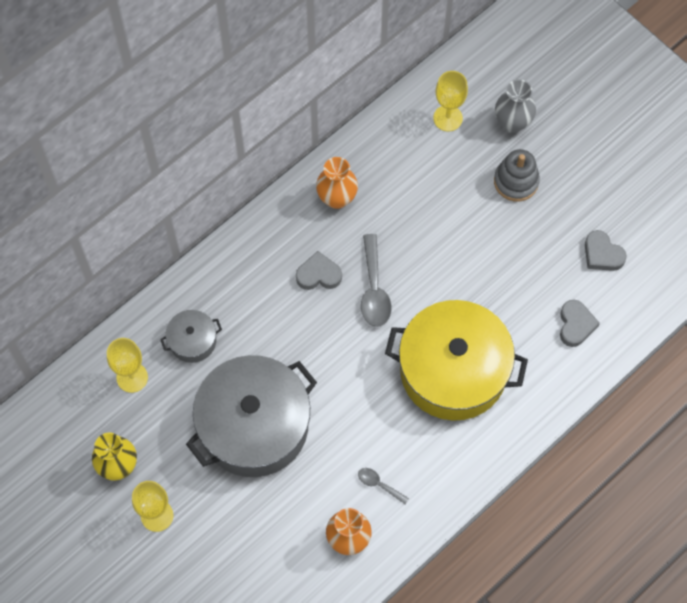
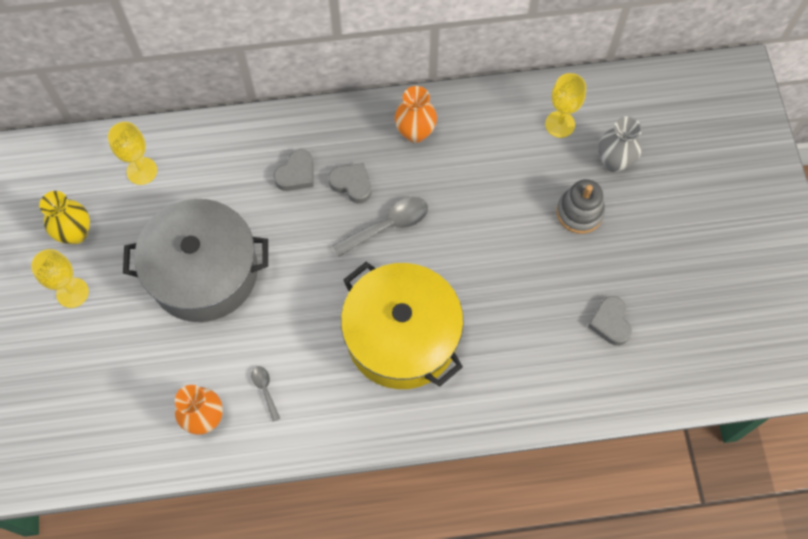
camera: 35 degrees right, 0 degrees up
grey pot [160,310,222,363] -> none
grey spoon [361,234,392,327] -> grey spoon turned 150 degrees counterclockwise [332,197,428,257]
grey heart [560,300,600,347] -> grey heart moved to [274,149,313,191]

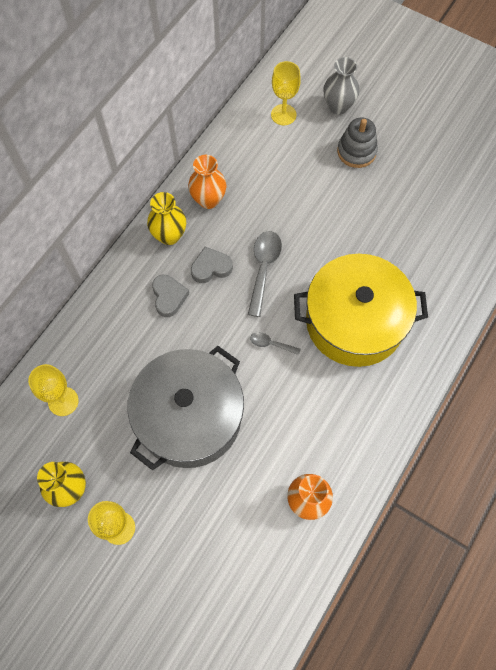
camera: 50 degrees left, 0 degrees up
grey spoon [251,366,280,422] -> grey spoon moved to [250,332,301,355]
grey heart [588,296,632,346] -> none
none -> yellow vase [147,192,186,245]

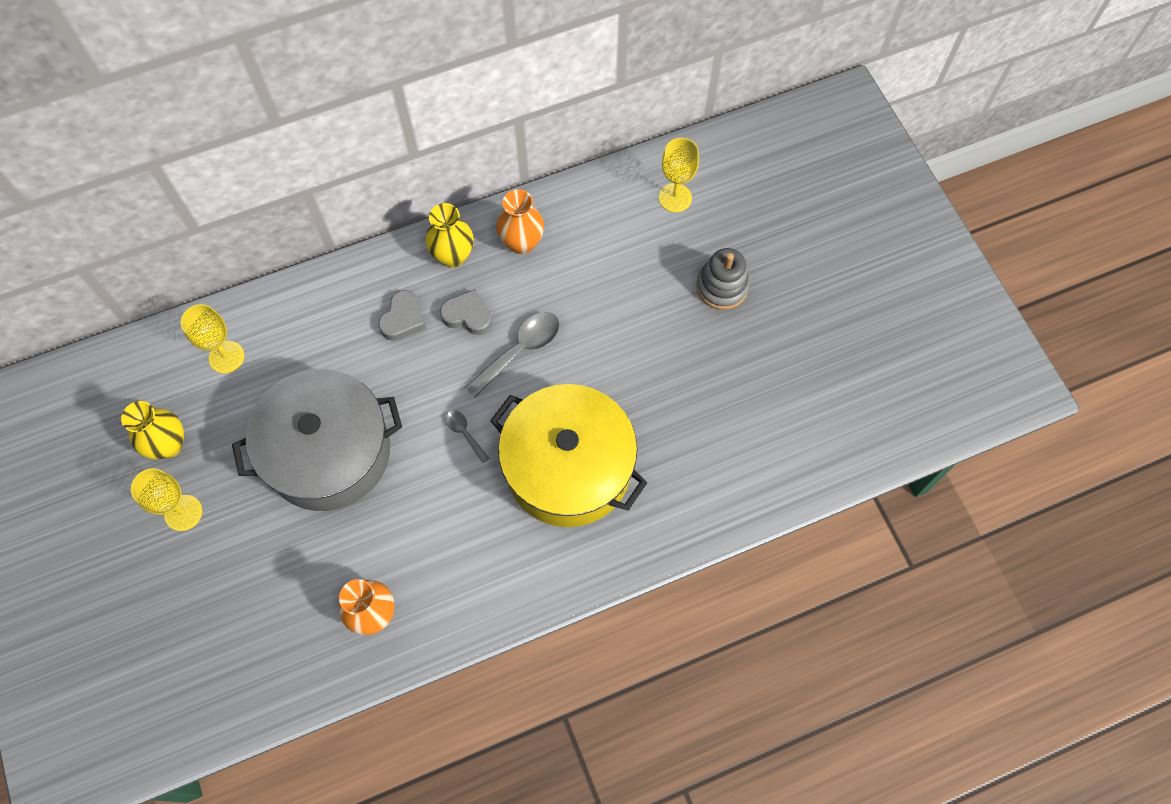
camera: 35 degrees right, 0 degrees up
grey vase [323,57,359,115] -> none

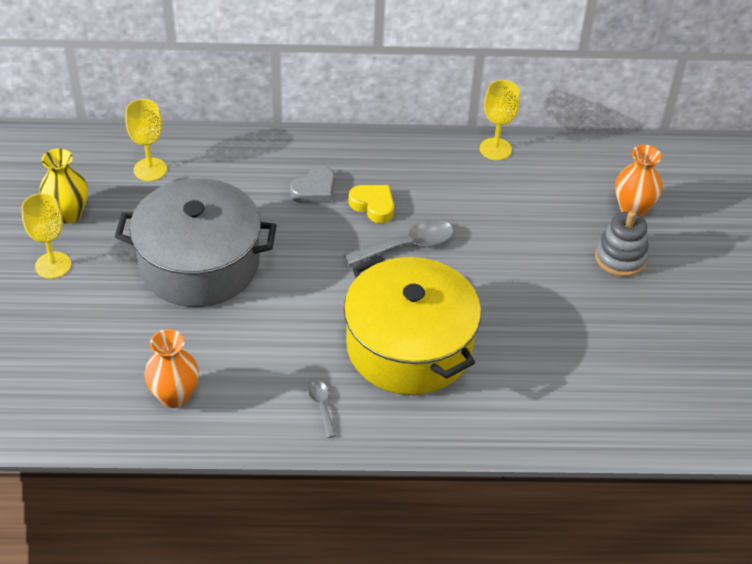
camera: 20 degrees right, 20 degrees down
yellow vase [426,203,474,268] -> none
grey heart [440,289,492,335] -> yellow heart [349,185,394,223]
grey spoon [445,410,489,463] -> grey spoon moved to [308,381,336,438]
orange vase [496,189,544,254] -> orange vase moved to [615,145,662,217]
yellow goblet [659,138,699,212] -> yellow goblet moved to [480,80,520,160]

